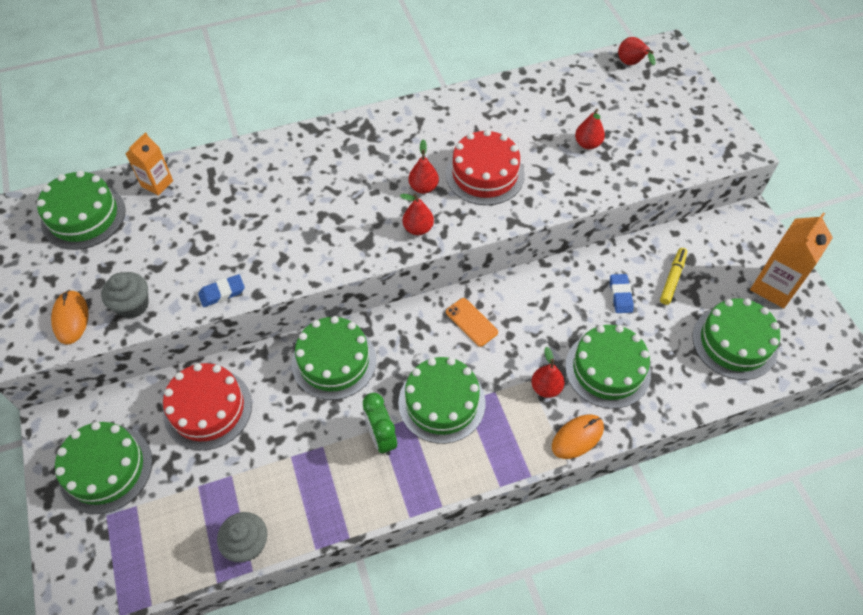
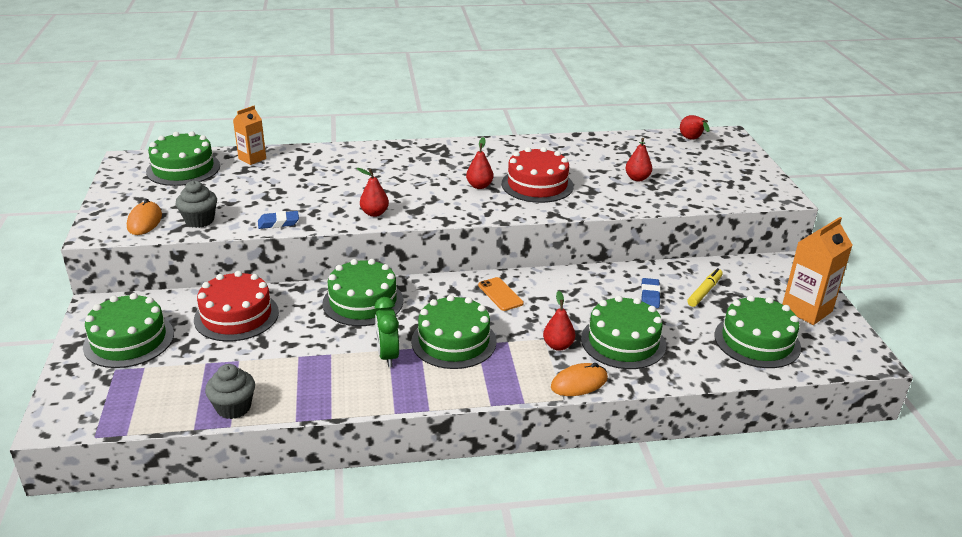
camera: 10 degrees right, 25 degrees down
red pear [400,194,434,235] -> red pear moved to [357,168,389,217]

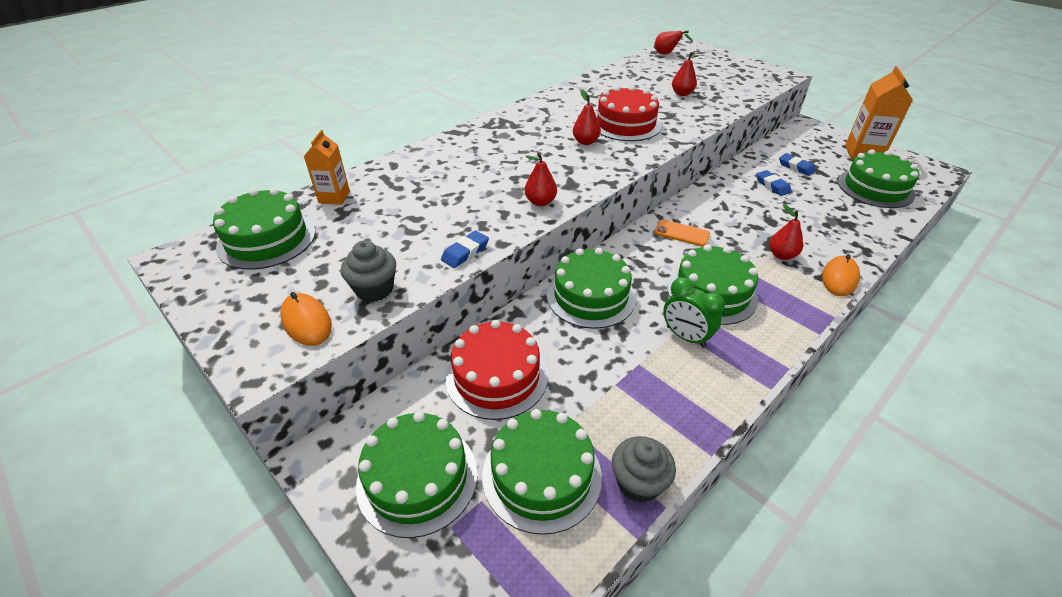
camera: 35 degrees left, 10 degrees up
green cake [581,296,666,369] -> green cake moved to [482,409,602,535]
yellow marker [687,268,723,307] -> blue eraser [779,153,816,176]

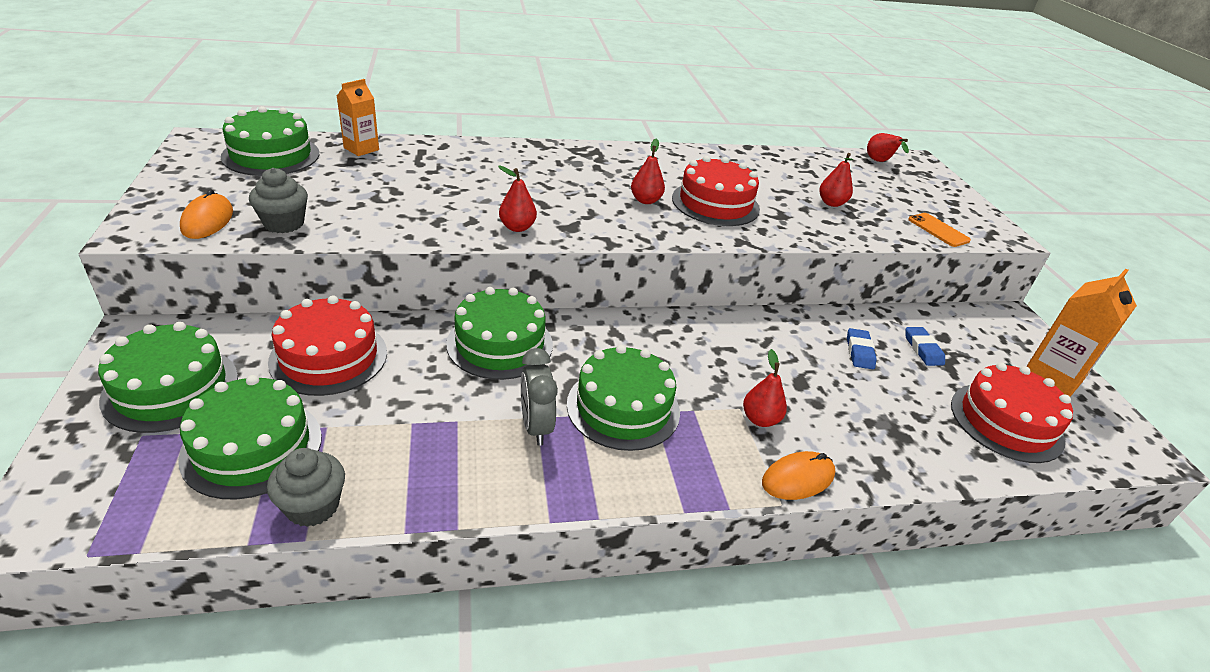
camera: 30 degrees right, 5 degrees down
blue eraser [441,230,489,268] -> none
orange phone [654,219,710,247] -> orange phone moved to [908,213,971,247]
green clock [663,277,725,348] -> grey clock [521,348,558,446]
green cake [838,149,919,208] -> red cake [951,362,1073,463]

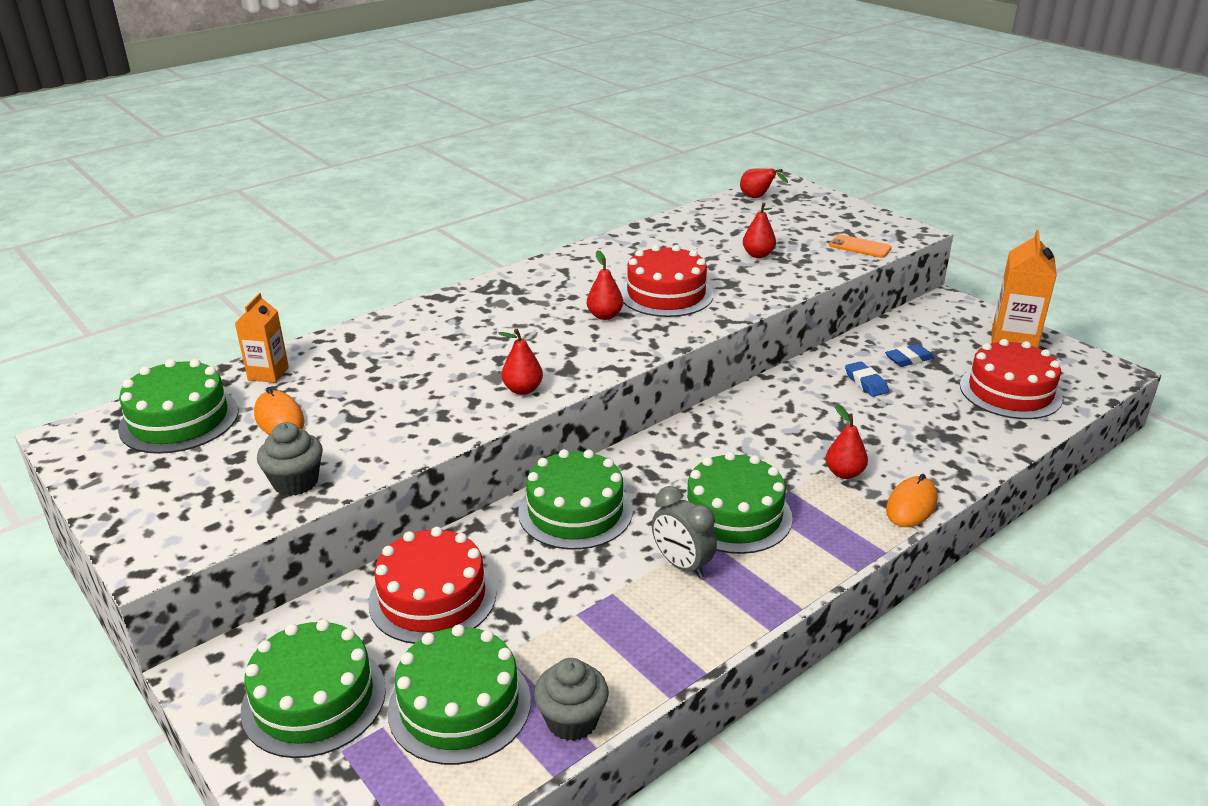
camera: 25 degrees left, 5 degrees down
orange mouse [180,189,233,239] -> orange mouse moved to [254,387,305,435]
blue eraser [906,327,945,366] -> blue eraser turned 75 degrees counterclockwise [885,344,934,367]

